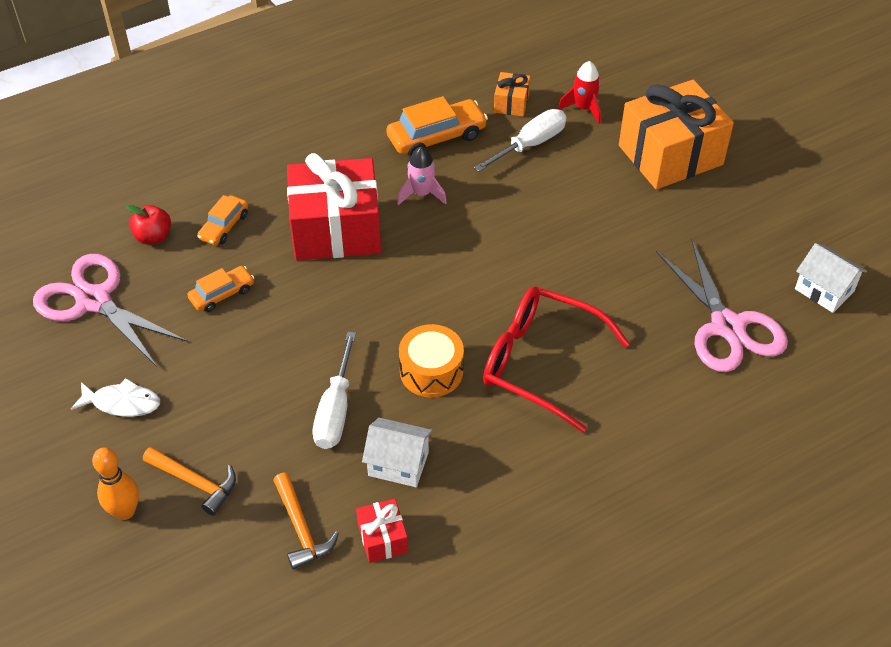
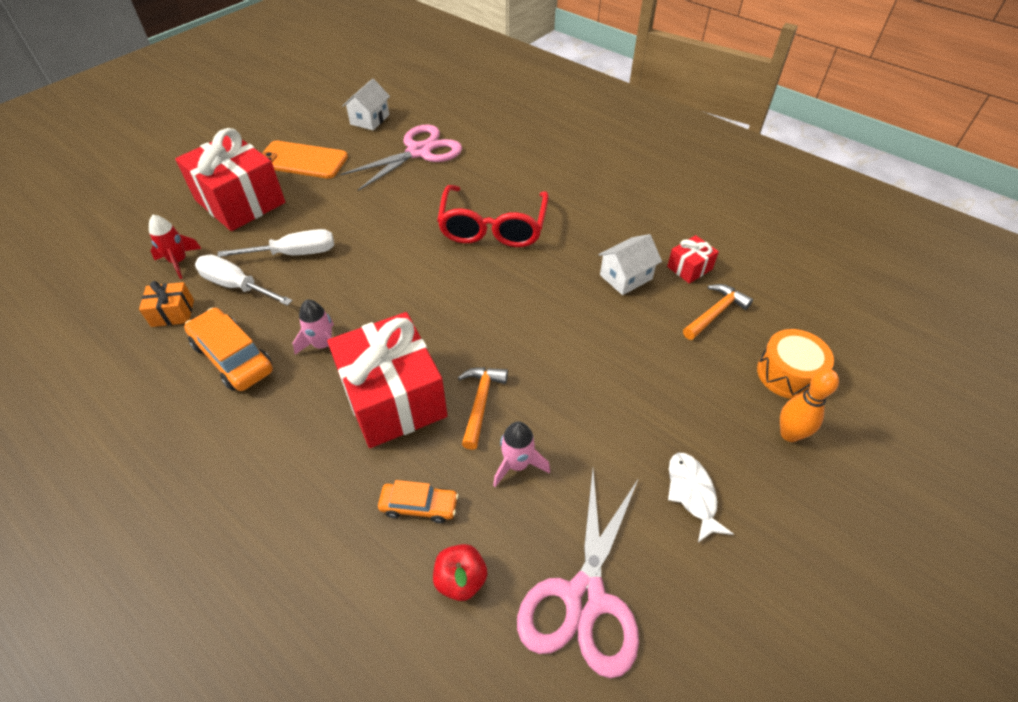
camera: 110 degrees left, 0 degrees up
orange hammer [143,447,236,516] -> orange hammer moved to [458,367,508,450]
orange car [187,266,254,312] -> pink rocket [493,421,550,487]
white screwdriver [313,332,356,449] -> white screwdriver moved to [217,229,334,257]
white house [362,418,433,487] -> white house turned 60 degrees clockwise [598,234,662,295]
orange drum [399,324,464,397] -> orange drum moved to [757,329,834,399]
orange gift [619,80,734,190] -> red gift [175,128,285,231]
none -> orange phone [262,141,348,179]

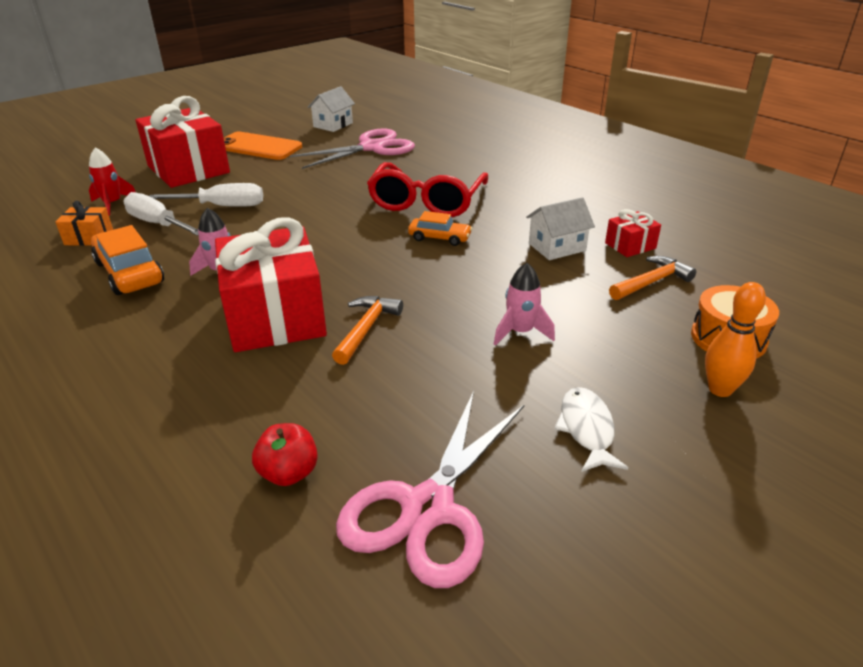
camera: 10 degrees right, 15 degrees down
orange car [378,480,459,523] -> orange car moved to [408,211,472,246]
pink rocket [493,421,550,487] -> pink rocket moved to [494,263,555,346]

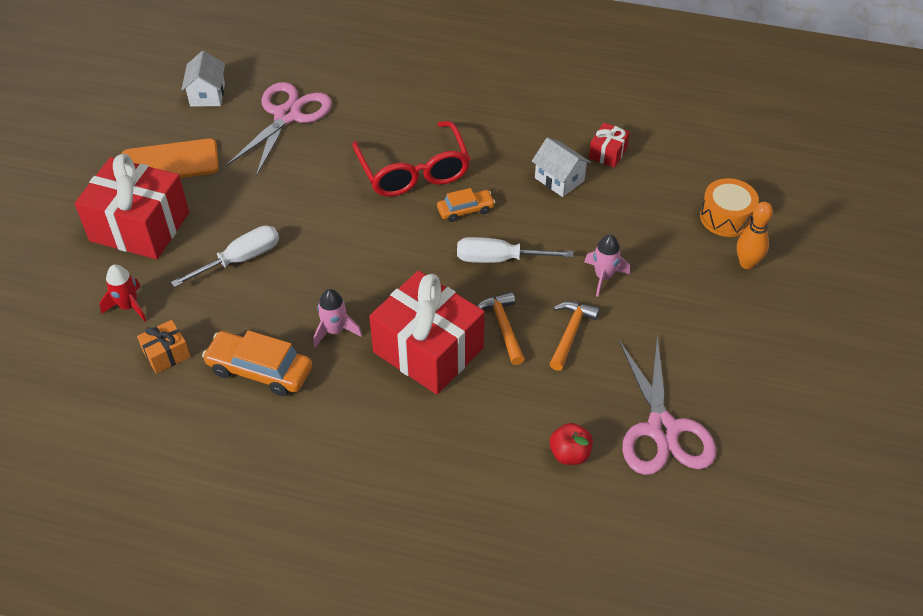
camera: 35 degrees left, 15 degrees up
white screwdriver [123,192,199,236] -> white screwdriver moved to [457,237,573,263]
white house [526,197,595,260] -> white house turned 75 degrees counterclockwise [532,138,591,197]
white fish [554,387,628,472] -> none
orange hammer [609,256,696,300] -> orange hammer moved to [550,301,600,371]

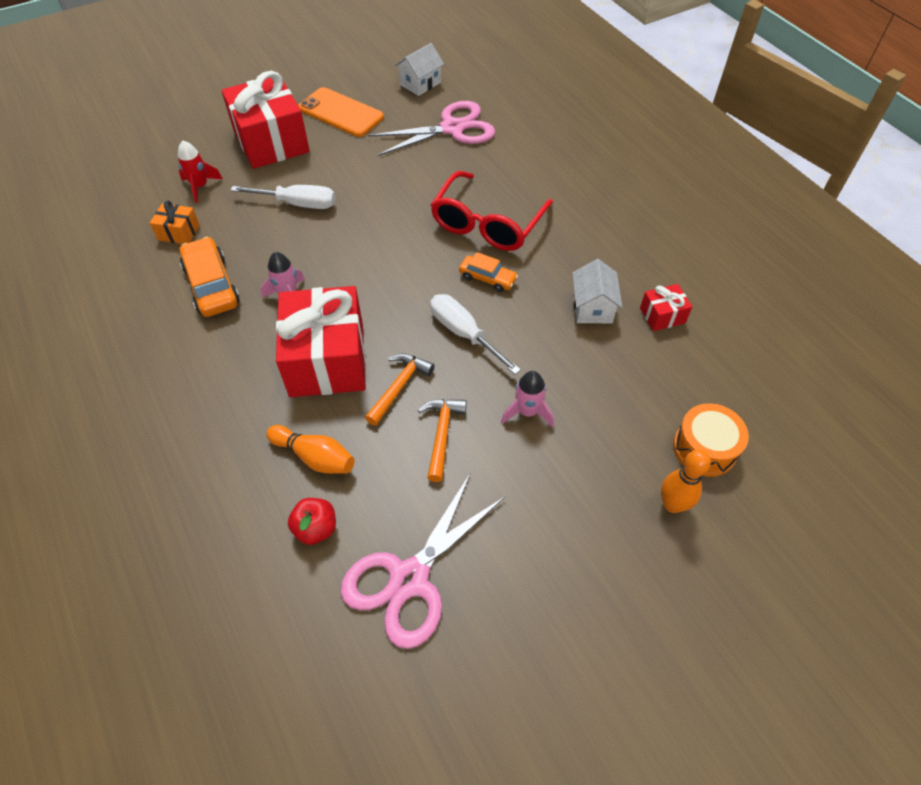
camera: 45 degrees right, 5 degrees up
orange hammer [550,301,600,371] -> orange hammer turned 60 degrees counterclockwise [418,399,467,482]
none -> orange bowling pin [266,425,355,474]

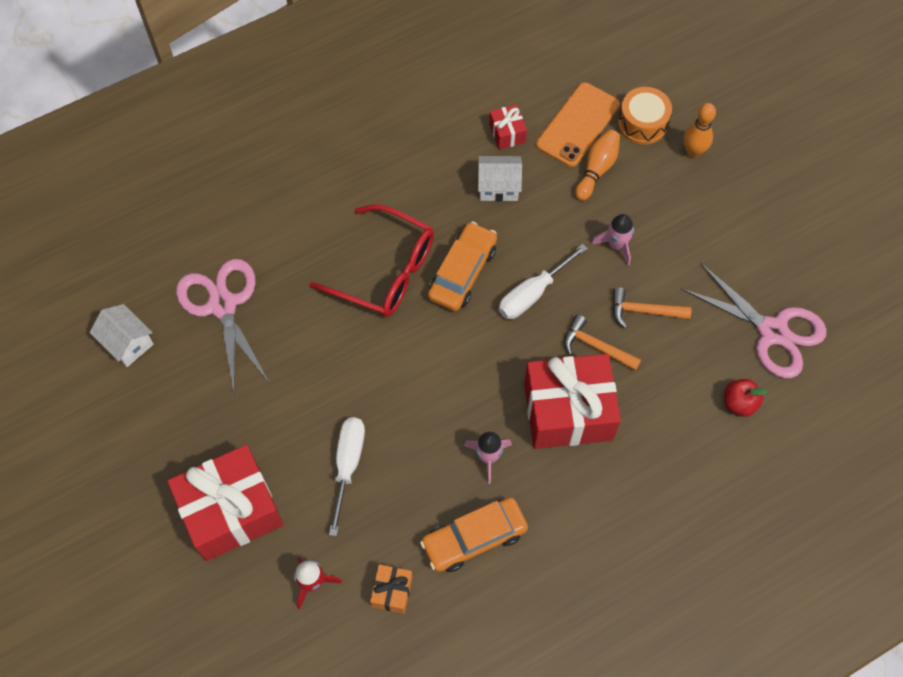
camera: 90 degrees left, 10 degrees up
orange bowling pin [266,425,355,474] -> orange bowling pin moved to [575,130,620,201]
orange phone [298,87,384,137] -> orange phone moved to [536,82,620,167]
orange car [459,252,518,292] -> orange car [428,221,497,311], size x1.67

